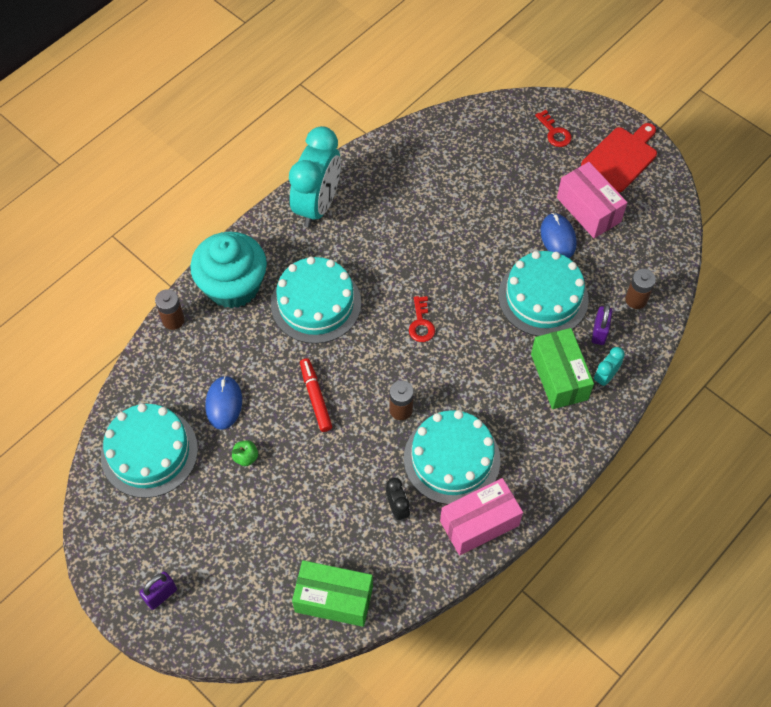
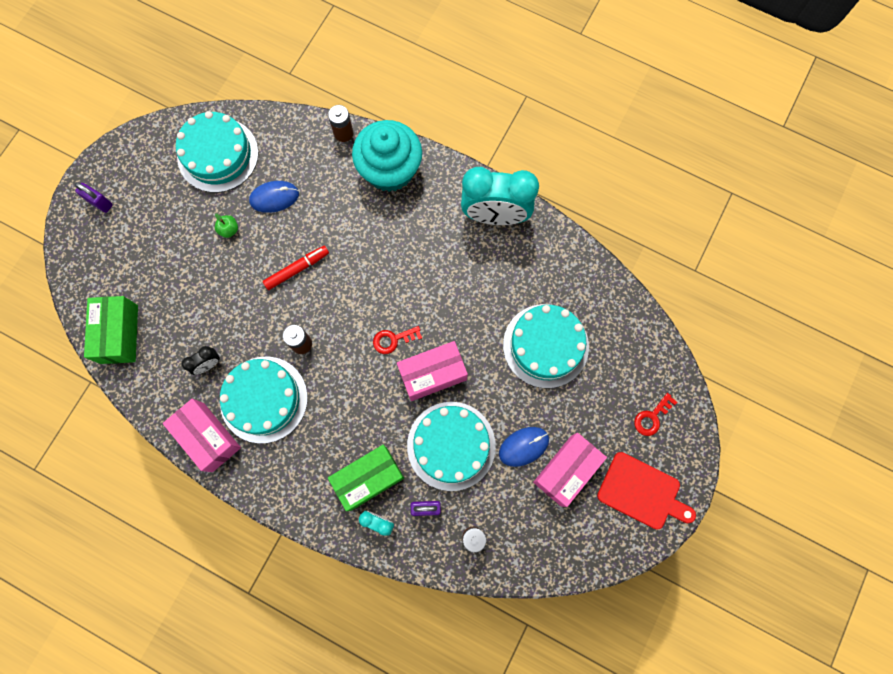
camera: 75 degrees right, 15 degrees up
turquoise cake [271,257,361,344] -> turquoise cake moved to [503,304,589,388]
none -> pink box [397,341,468,401]

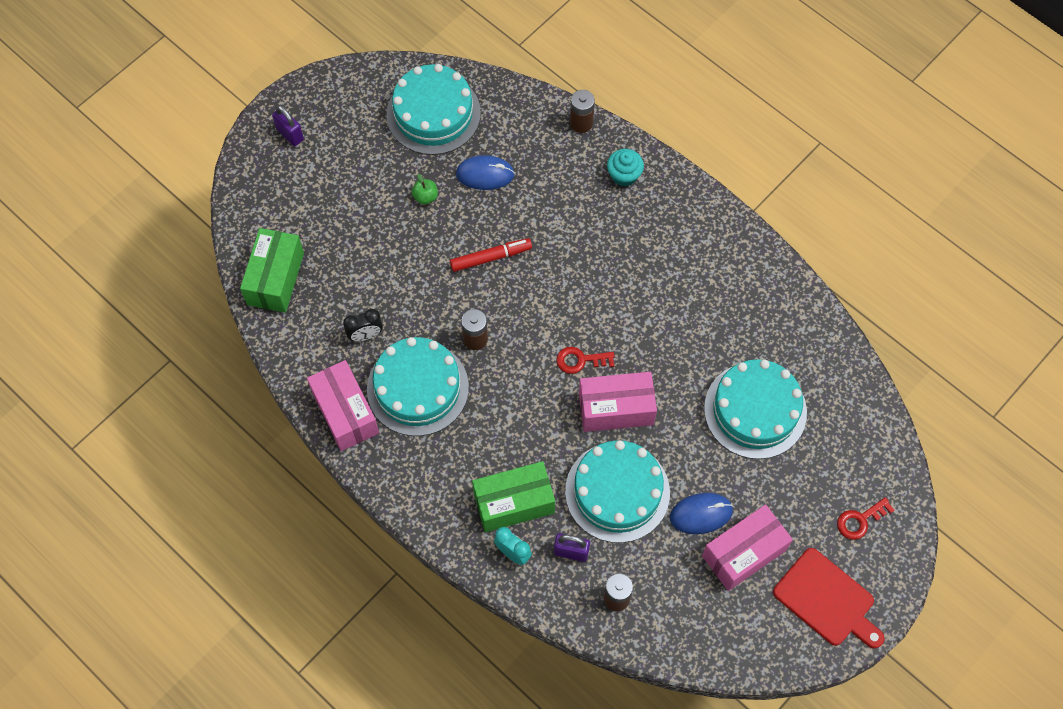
camera: 15 degrees right, 10 degrees down
turquoise cupcake [352,120,422,192] -> turquoise cupcake [607,149,644,187], size x0.46
turquoise clock [461,167,539,225] -> none

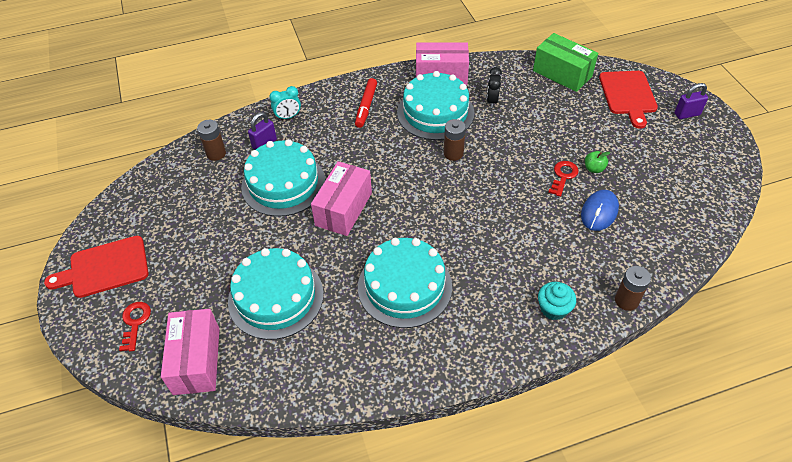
camera: 120 degrees right, 15 degrees down
turquoise cake [387,64,481,155] -> turquoise cake moved to [358,238,452,328]
red marker [450,238,532,272] -> red marker moved to [355,78,377,128]
green box [472,461,555,532] -> none
red key [557,347,615,374] -> red key moved to [548,161,579,197]
blue mouse [670,493,733,534] -> none
pink box [702,504,793,591] -> pink box moved to [161,309,220,395]
none -> red cutting board [599,71,658,129]

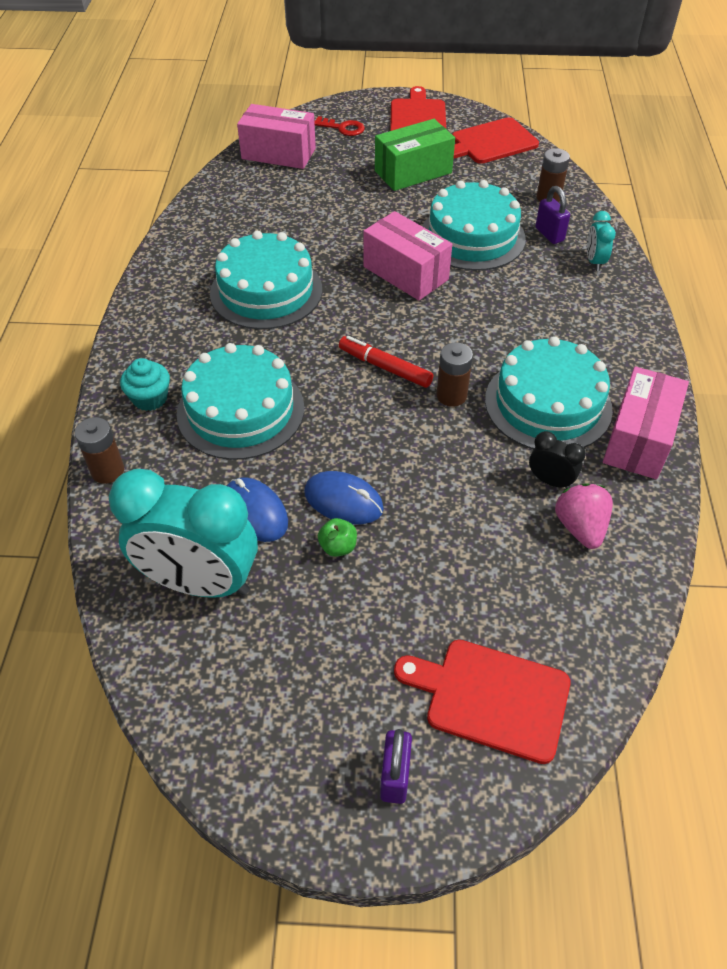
camera: 110 degrees right, 0 degrees up
turquoise cake [228,248,324,340] -> turquoise cake moved to [177,343,304,460]
red marker [355,78,377,128] -> red marker moved to [339,336,433,388]
green box [533,33,598,92] -> green box moved to [375,119,455,191]
red key [548,161,579,197] -> blue mouse [304,471,384,524]
none -> turquoise clock [109,469,258,598]
none -> red cutting board [452,117,539,164]
none -> pink strawberry [555,483,613,549]

